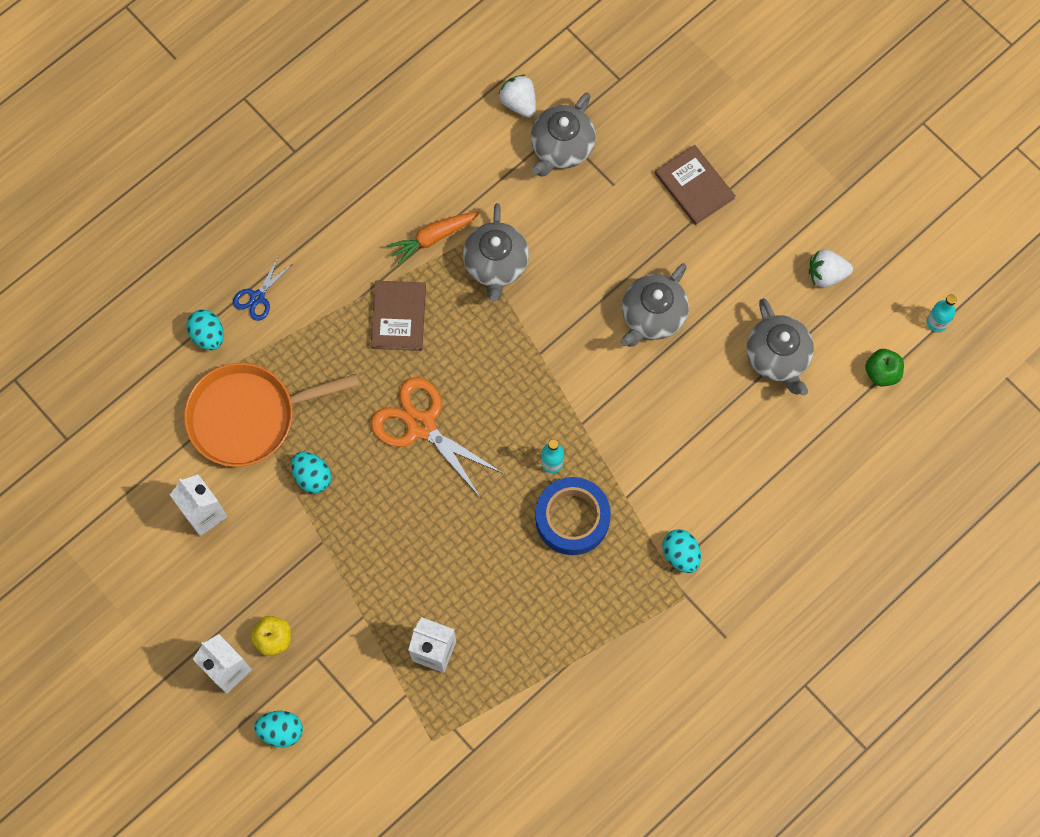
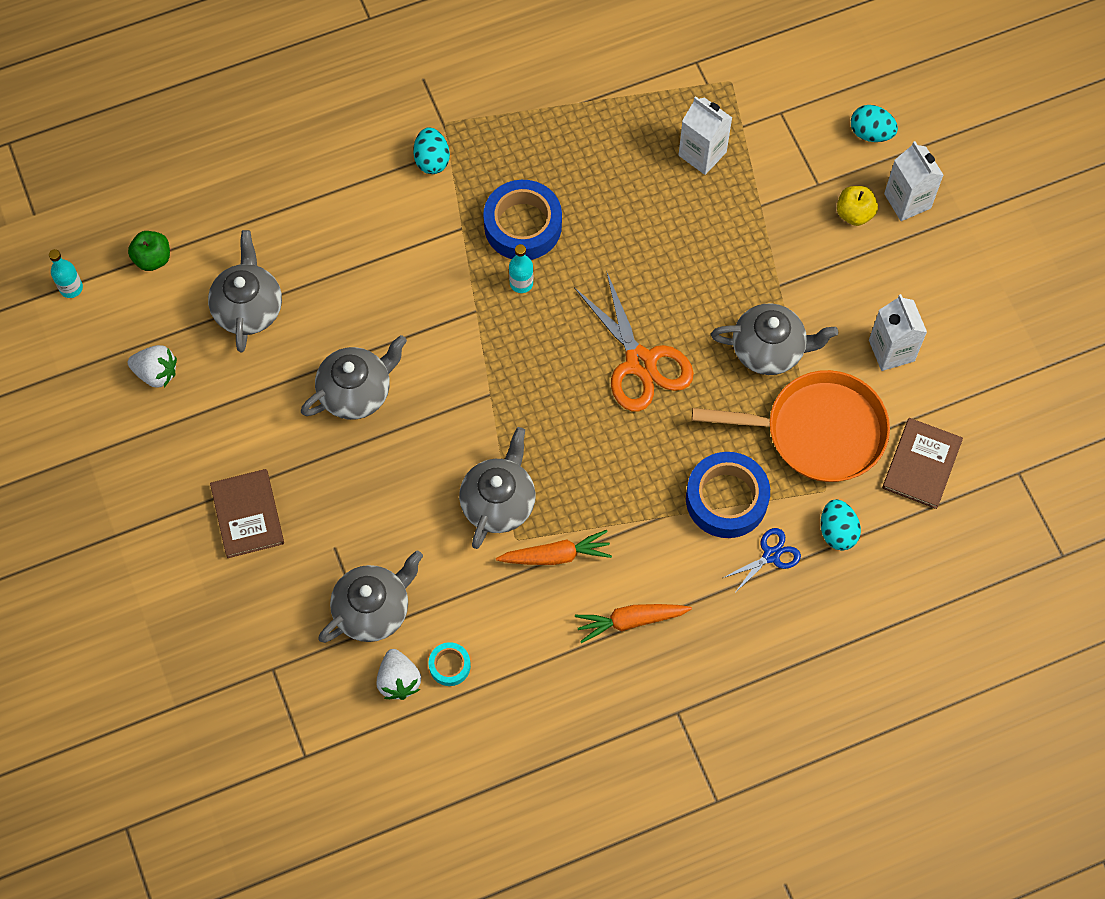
camera: 160 degrees left, 5 degrees down
turquoise egg [291,452,331,493] -> grey teapot [711,303,838,375]
brown book [371,281,426,351] -> brown book moved to [882,418,963,509]
none -> turquoise tape [429,642,471,686]
none -> orange carrot [575,604,692,643]
none -> blue tape [686,452,770,538]

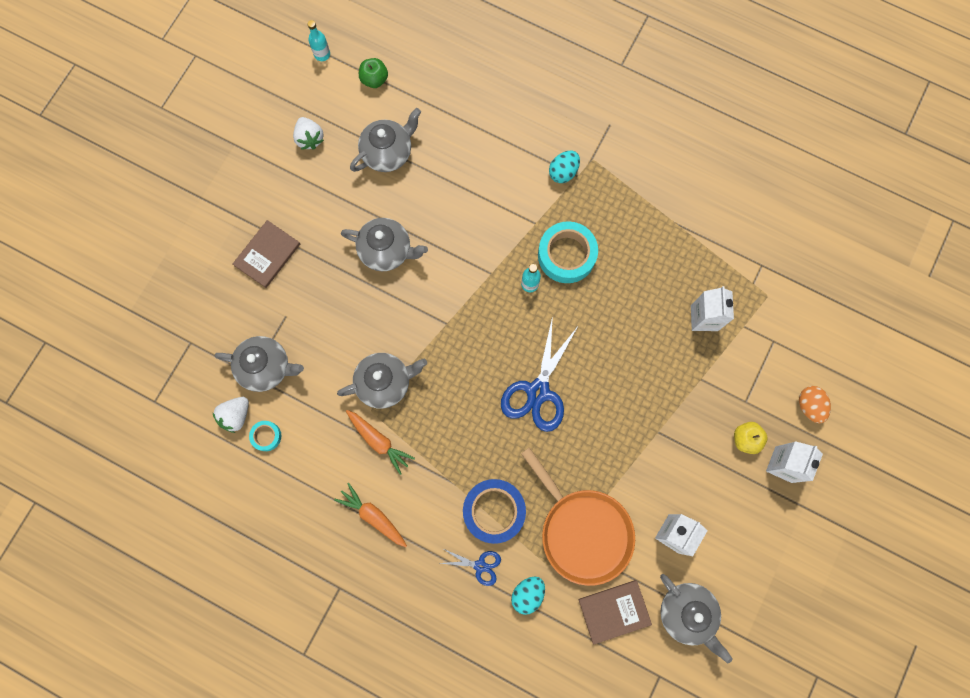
camera: 50 degrees right, 10 degrees up
blue tape [483,180,562,260] -> turquoise tape [538,221,598,283]
orange scissors [574,270,694,411] -> blue scissors [501,316,579,432]
grey teapot [711,303,838,375] -> grey teapot moved to [660,574,733,663]
turquoise egg [851,105,898,142] -> orange egg [799,386,831,423]

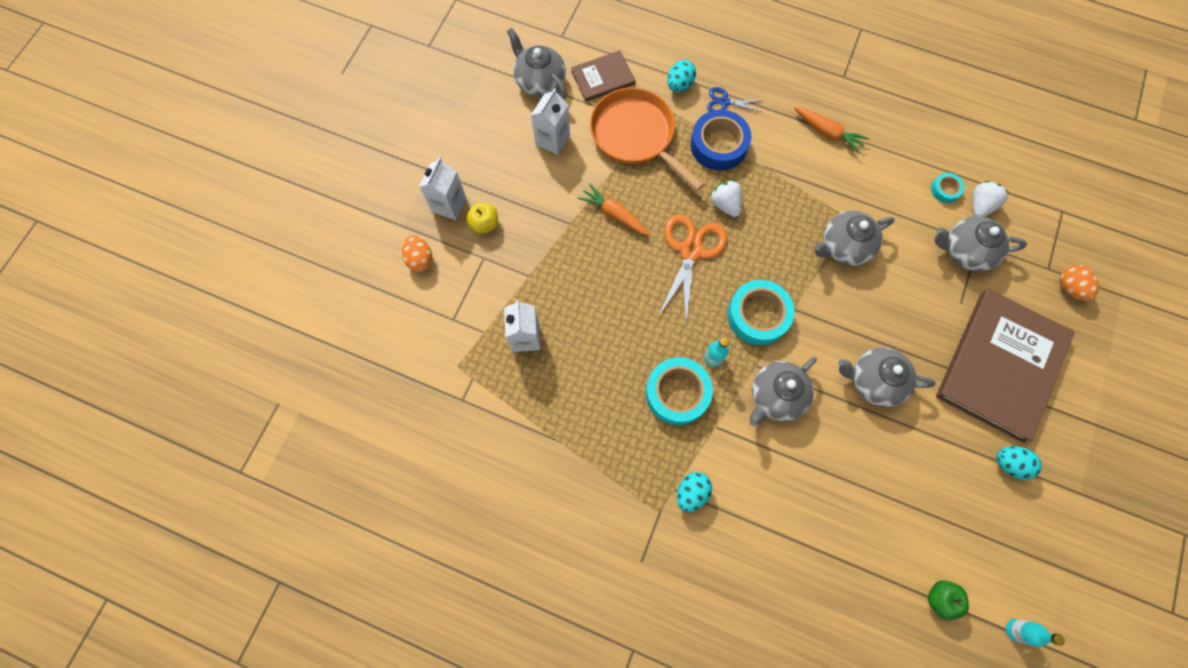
camera: 175 degrees right, 5 degrees down
brown book [233,220,300,288] -> brown book [936,289,1075,443], size x2.05
white strawberry [293,117,324,150] -> white strawberry moved to [710,180,742,217]
orange carrot [346,410,415,475] -> orange carrot moved to [578,183,650,236]
grey teapot [350,108,421,172] -> grey teapot moved to [750,357,817,426]
blue scissors [501,316,579,432] -> orange scissors [658,214,728,323]
none -> turquoise tape [727,280,795,345]
none -> turquoise egg [996,446,1042,480]
none -> orange egg [1060,265,1099,301]

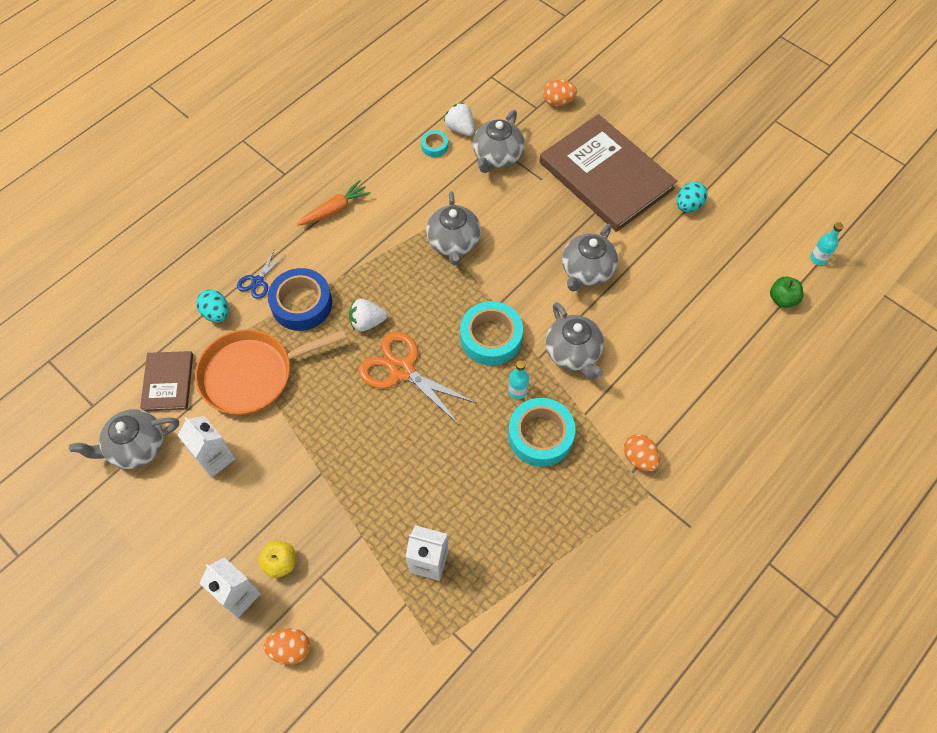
camera: 70 degrees left, 10 degrees down
orange carrot [578,183,650,236] -> none
turquoise egg [677,472,712,512] -> orange egg [624,434,660,472]

